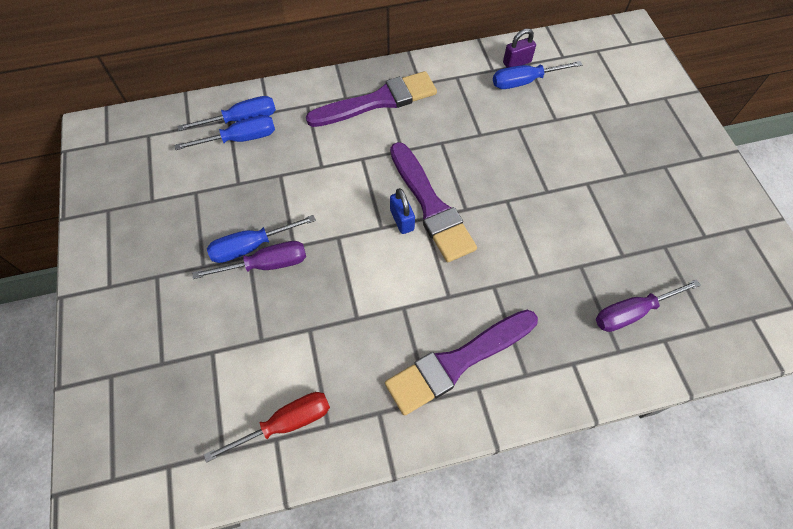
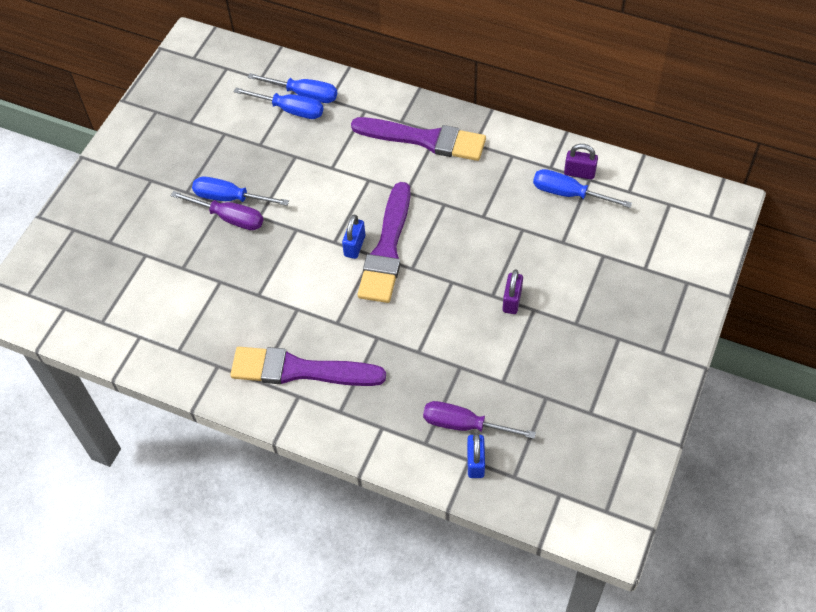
camera: 40 degrees right, 5 degrees down
red screwdriver [204,392,330,463] -> none
none -> blue padlock [467,433,485,478]
none -> purple padlock [502,269,523,314]

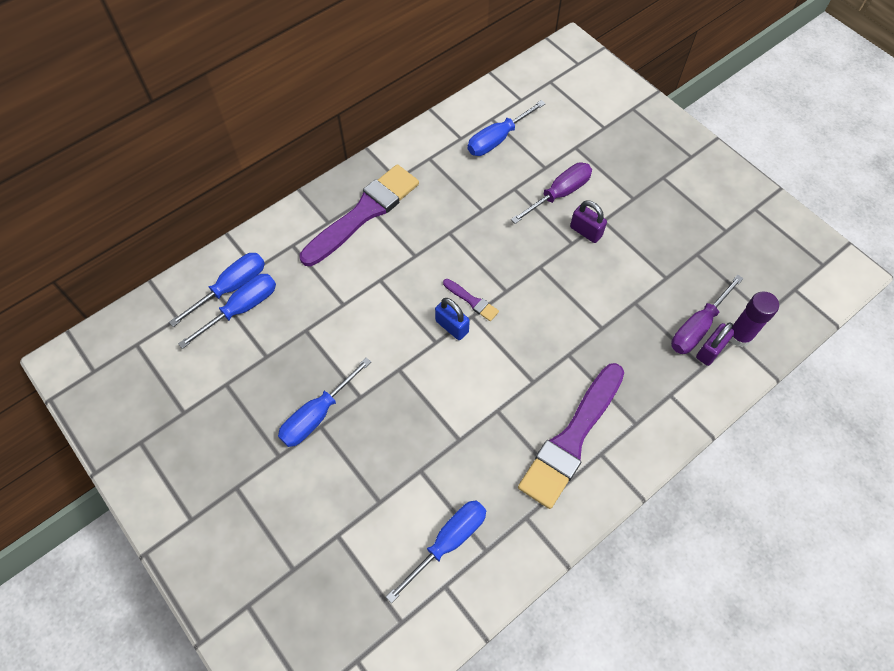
camera: 65 degrees left, 5 degrees up
purple screwdriver [171,191,263,230] -> purple screwdriver moved to [511,162,592,224]
purple brush [358,182,411,303] -> purple brush [443,279,499,321], size x0.42
blue padlock [467,433,485,478] -> purple glue stick [730,292,779,347]
purple padlock [564,144,598,180] -> purple padlock moved to [696,322,735,366]
none -> blue screwdriver [386,500,486,603]

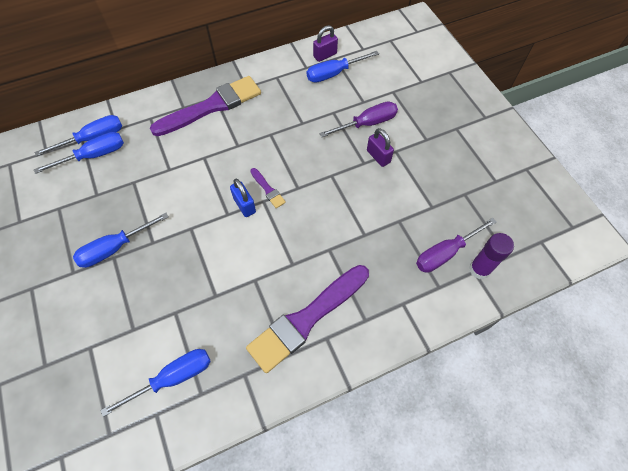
camera: 15 degrees right, 0 degrees up
purple padlock [696,322,735,366] -> purple padlock moved to [313,25,338,62]

